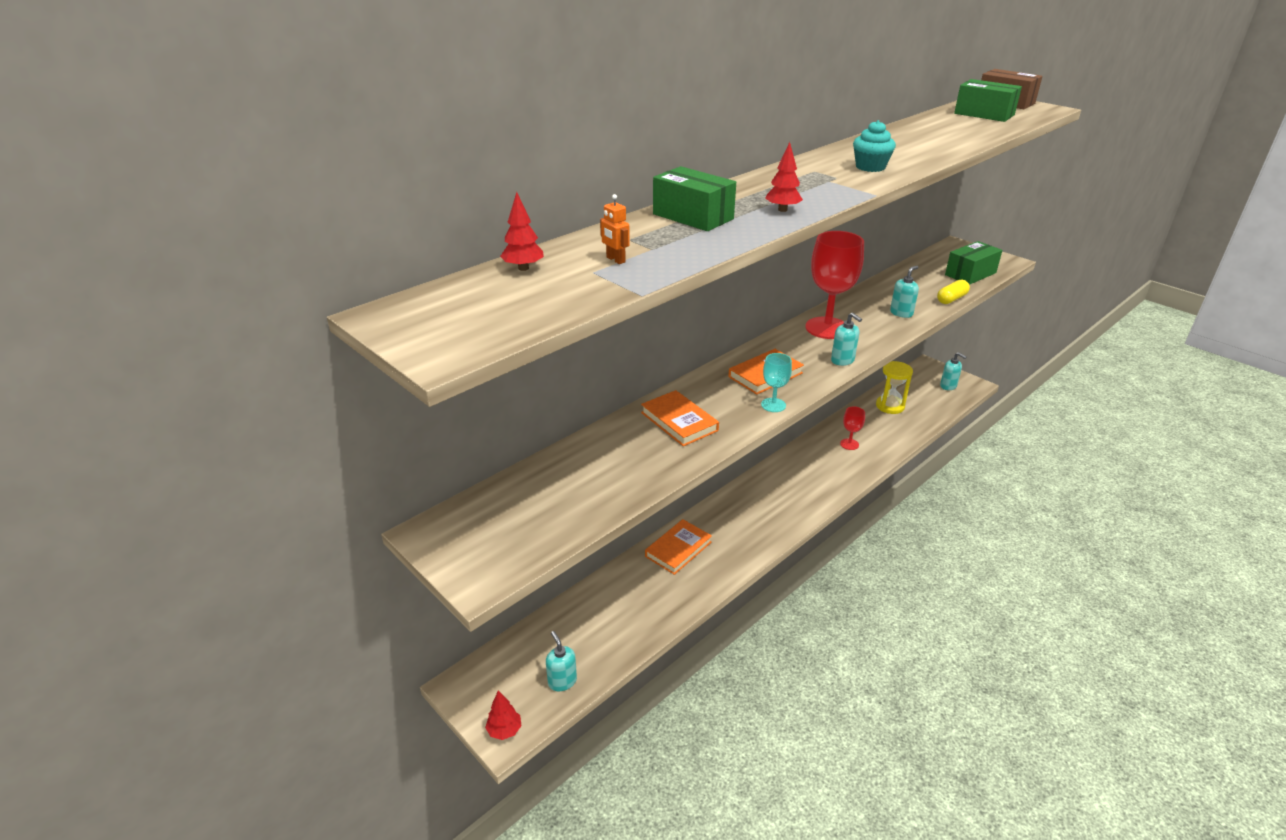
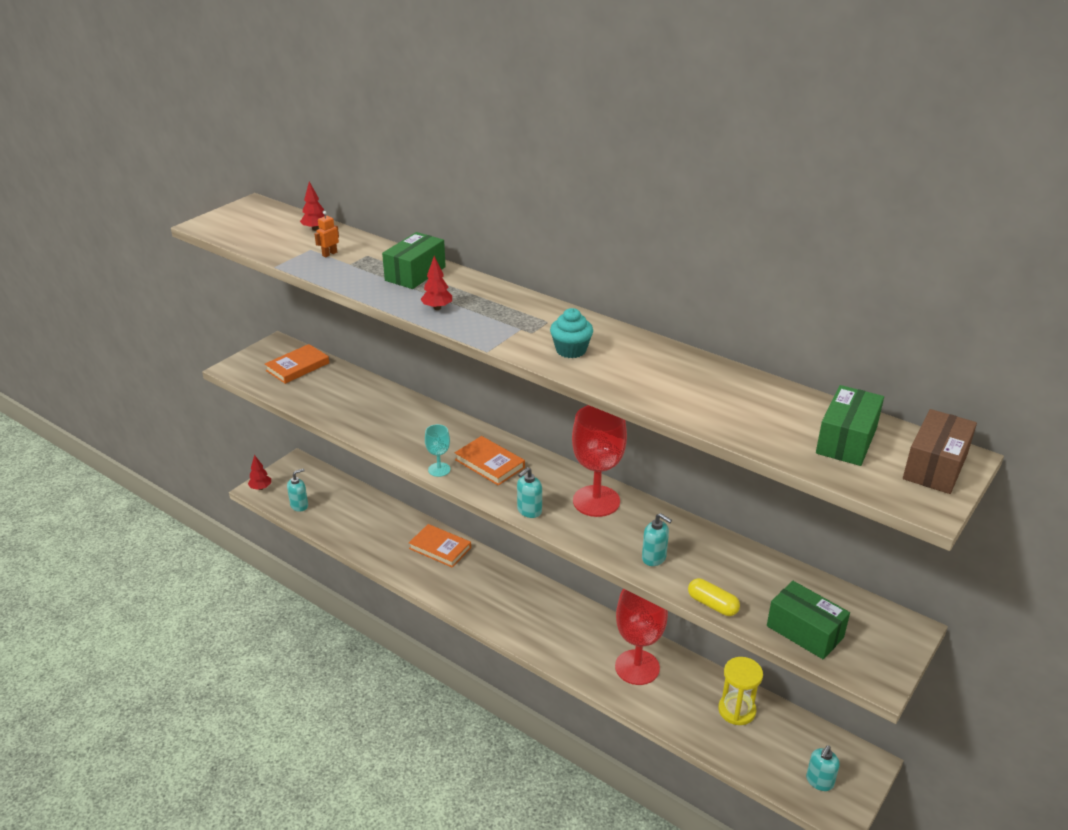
camera: 80 degrees right, 0 degrees up
orange book [641,390,719,446] -> orange book moved to [265,344,329,384]
red goblet [840,406,865,450] -> red goblet [615,589,668,685], size x2.04

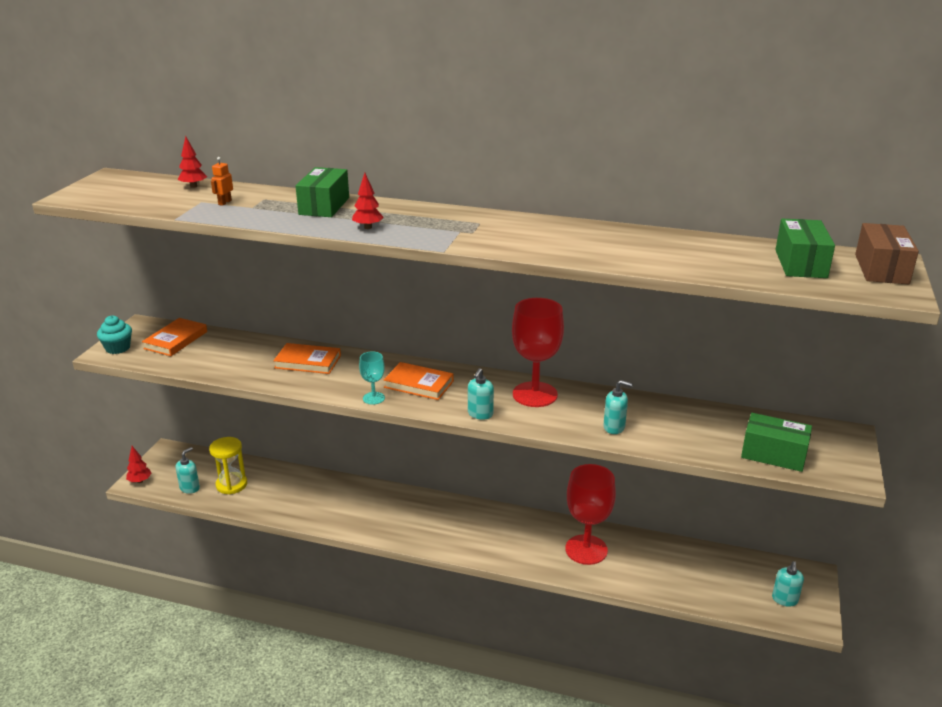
camera: 20 degrees left, 5 degrees down
orange book [409,524,471,568] -> orange book moved to [273,343,341,374]
turquoise cupcake [550,308,593,358] -> turquoise cupcake moved to [97,316,132,354]
yellow capsule [688,578,740,616] -> none
yellow hourglass [718,657,763,725] -> yellow hourglass moved to [209,437,247,494]

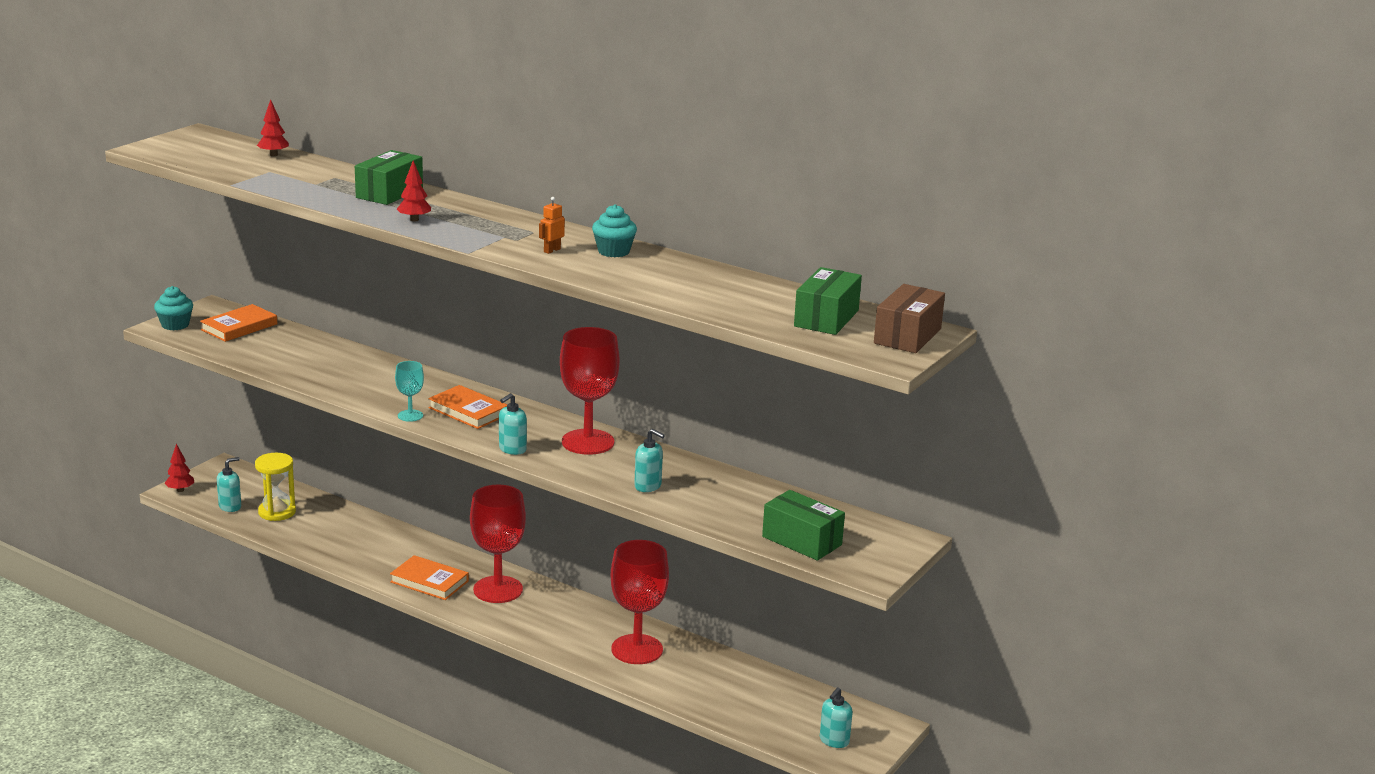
camera: 15 degrees right, 5 degrees down
orange robot [211,157,233,206] -> orange robot moved to [539,197,565,254]
orange book [273,343,341,374] -> orange book moved to [390,555,469,600]
none -> red goblet [470,485,526,603]
none -> turquoise cupcake [592,204,637,257]

